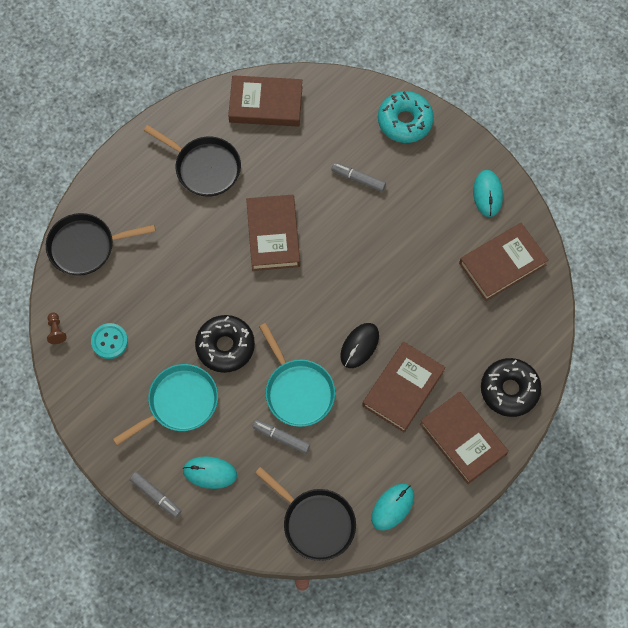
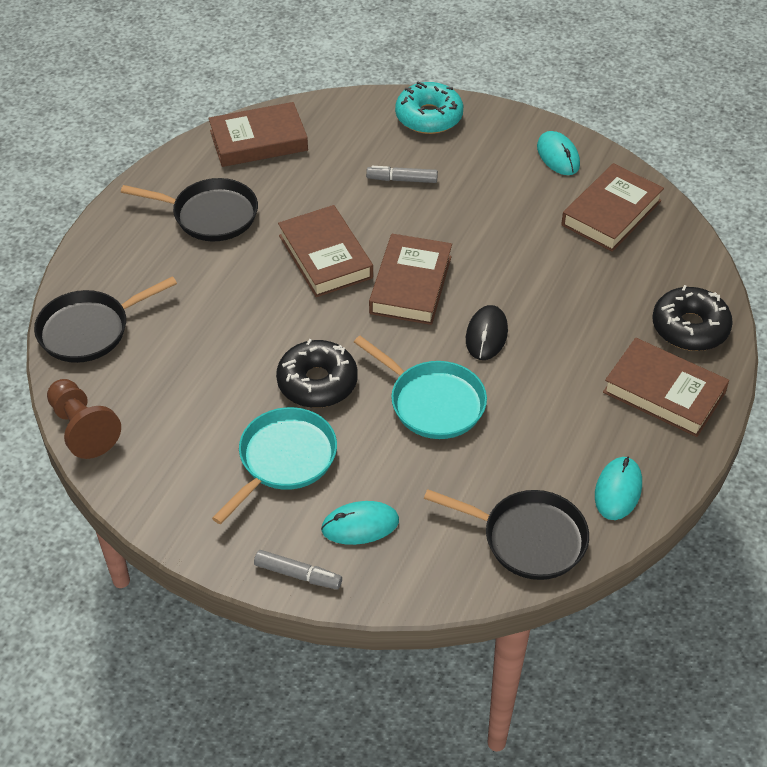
camera: 20 degrees left, 20 degrees down
brown pawn [47,313,67,344] -> brown pawn [47,379,121,459], size x2.09
turquoise button [91,323,128,359] -> none
grey marker [252,420,310,454] -> none
brown book [362,342,445,432] -> brown book moved to [369,234,452,325]

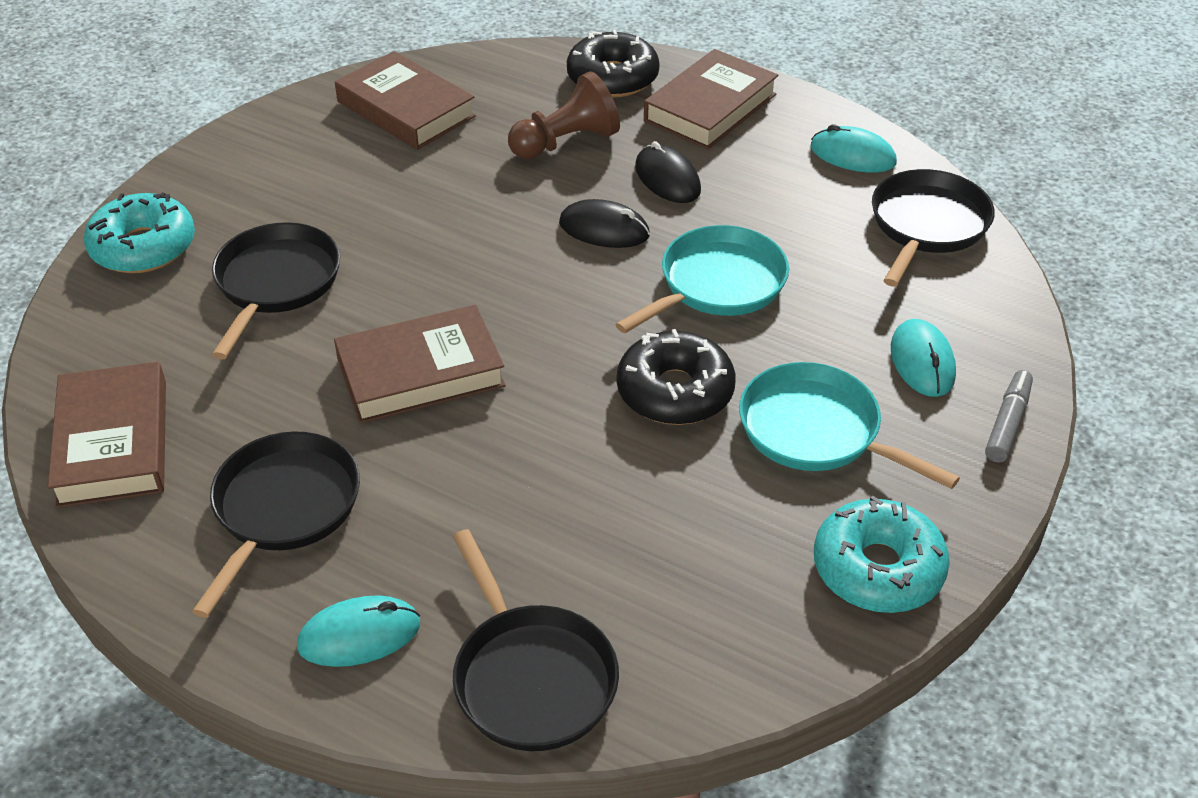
camera: 85 degrees left, 5 degrees down
brown pawn [47,379,121,459] -> brown pawn moved to [508,71,620,159]
grey marker [366,166,438,183] -> black pan [212,222,340,359]
brown book [369,234,452,325] -> none
turquoise mouse [537,131,580,175] -> turquoise mouse moved to [297,595,420,667]
none -> black mouse [635,141,701,203]
none -> turquoise donut [814,496,950,613]

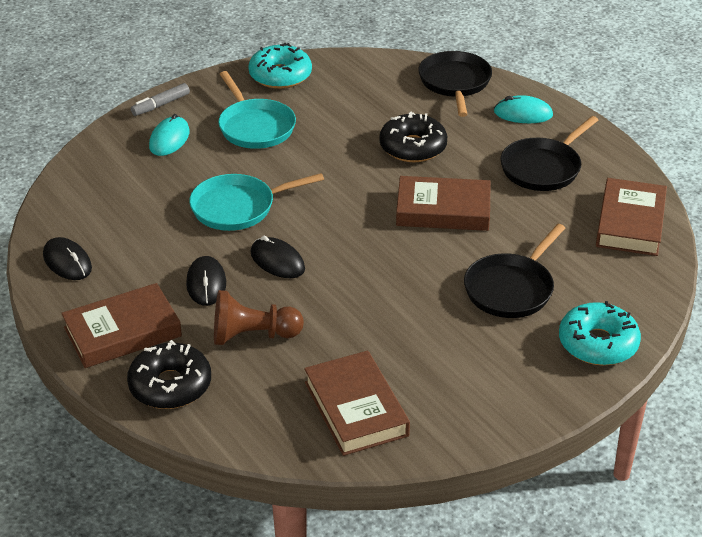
camera: 155 degrees left, 5 degrees down
black donut [617,329,736,425] -> black donut moved to [379,112,447,162]
turquoise mouse [810,124,897,173] -> black mouse [43,237,92,280]
black pan [872,169,995,287] -> none

